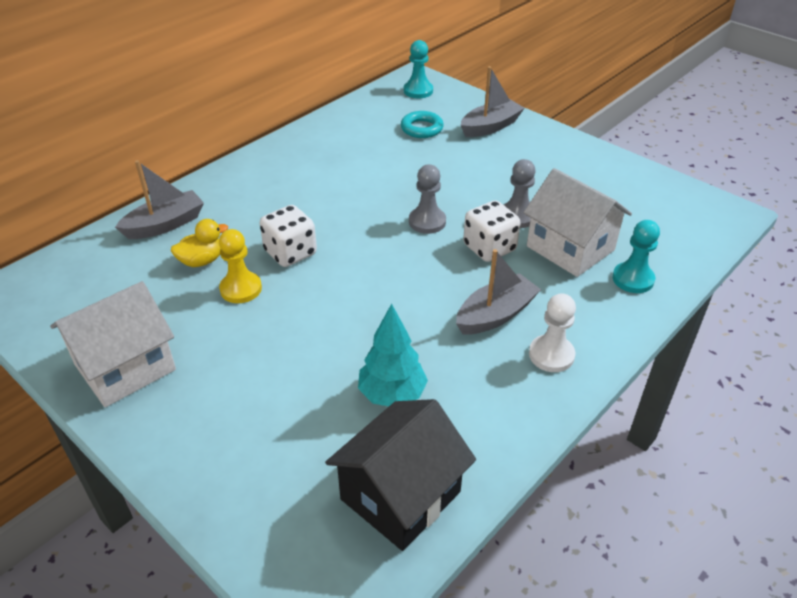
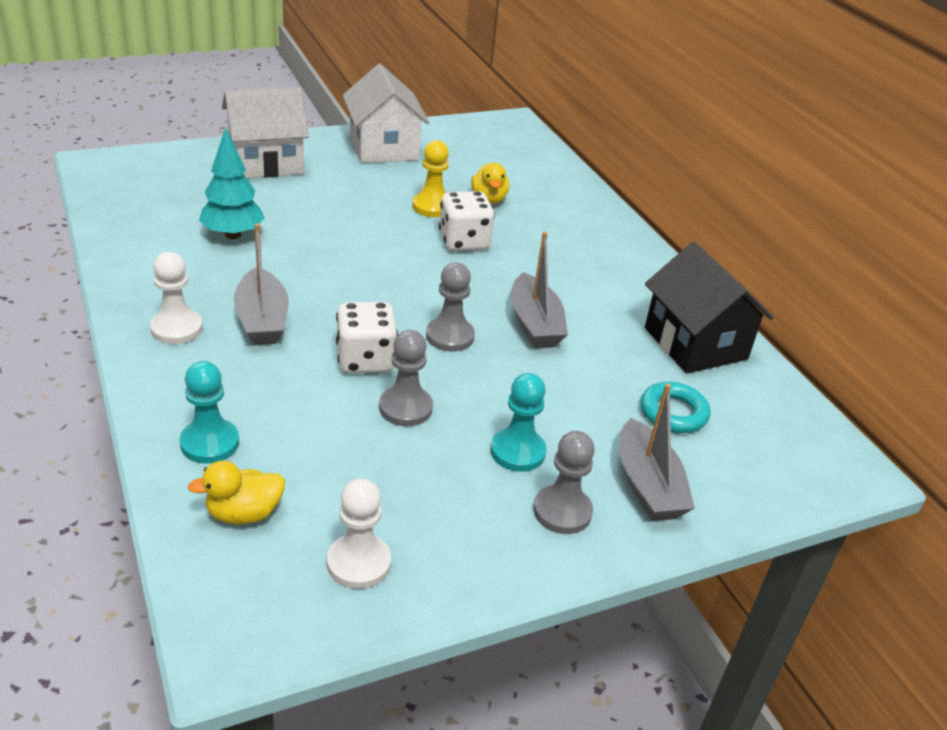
camera: 110 degrees right, 5 degrees down
grey boat [115,160,204,239] -> grey boat moved to [511,231,568,348]
black house [325,399,476,551] -> black house moved to [645,242,774,373]
turquoise pawn [404,40,433,98] -> turquoise pawn moved to [491,373,547,472]
white house [523,168,632,277] -> white house moved to [222,87,309,178]
none -> yellow duck [188,461,285,524]
none -> white pawn [327,478,391,589]
none -> grey pawn [534,431,595,534]

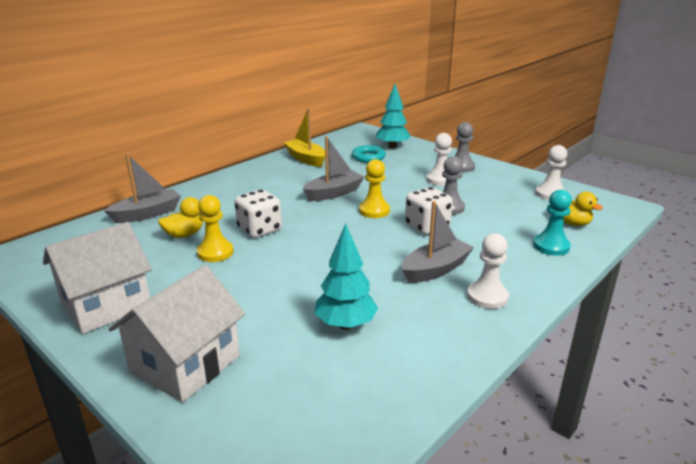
camera: 110 degrees left, 10 degrees down
white house [222,87,309,178] -> white house turned 75 degrees clockwise [109,265,245,402]
grey pawn [426,262,475,352] -> yellow pawn [359,159,390,218]
turquoise pawn [491,373,547,472] -> white pawn [426,133,452,186]
grey boat [619,384,695,521] -> grey boat moved to [104,154,181,223]
black house [645,242,774,373] -> yellow boat [284,108,325,167]
none -> turquoise tree [376,84,411,149]

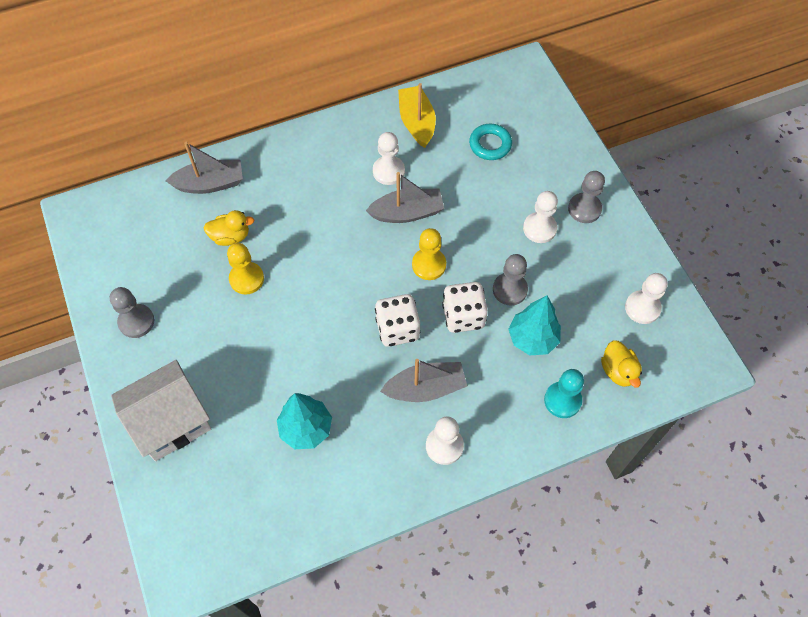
camera: 25 degrees right, 35 degrees up
white house [43,222,152,334] -> grey pawn [110,287,155,338]
white dice [235,190,282,238] -> white dice moved to [375,294,420,347]
turquoise tree [376,84,411,149] -> turquoise tree moved to [508,295,561,355]
none -> white pawn [373,132,405,185]

